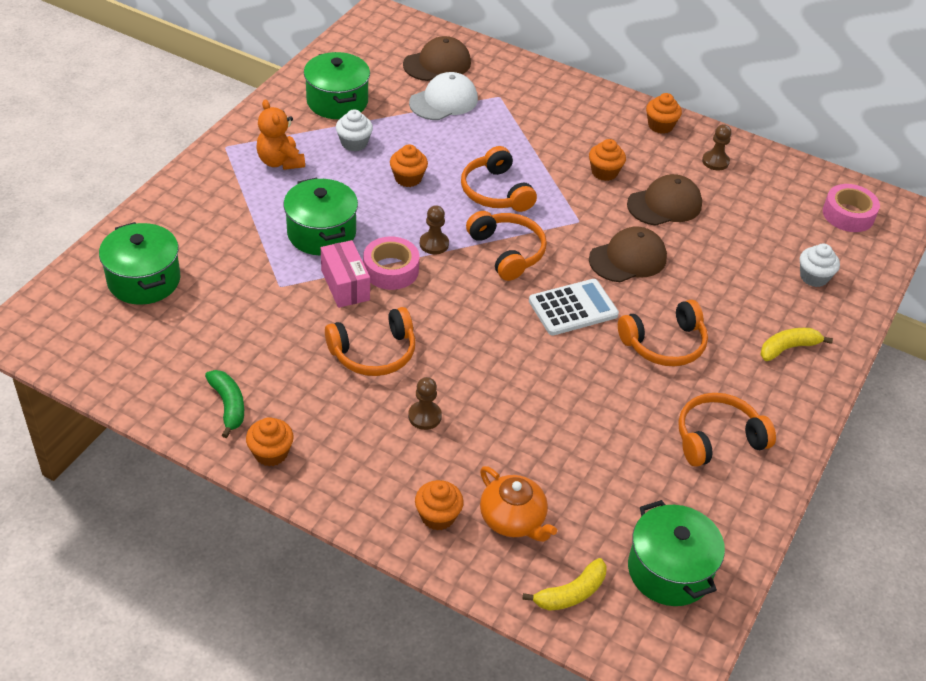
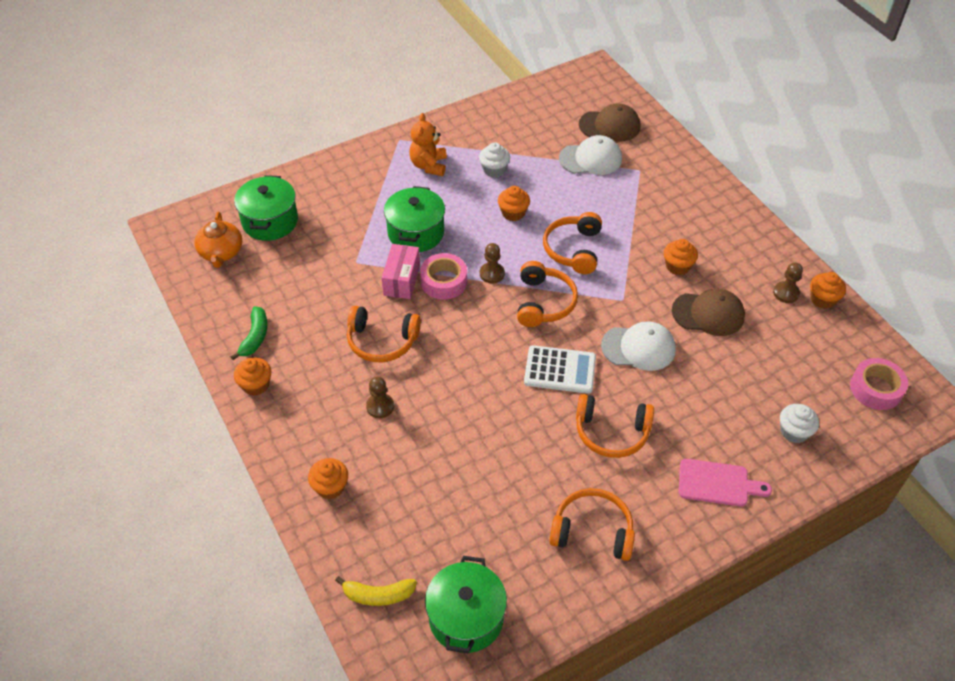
camera: 35 degrees right, 5 degrees up
green pot [304,52,370,119] -> none
orange teapot [480,466,557,542] -> orange teapot moved to [194,212,242,268]
brown cap [589,227,667,282] -> white cap [601,322,676,371]
orange cupcake [646,93,682,134] -> orange cupcake moved to [810,272,846,309]
yellow banana [760,328,833,361] -> pink cutting board [679,459,772,507]

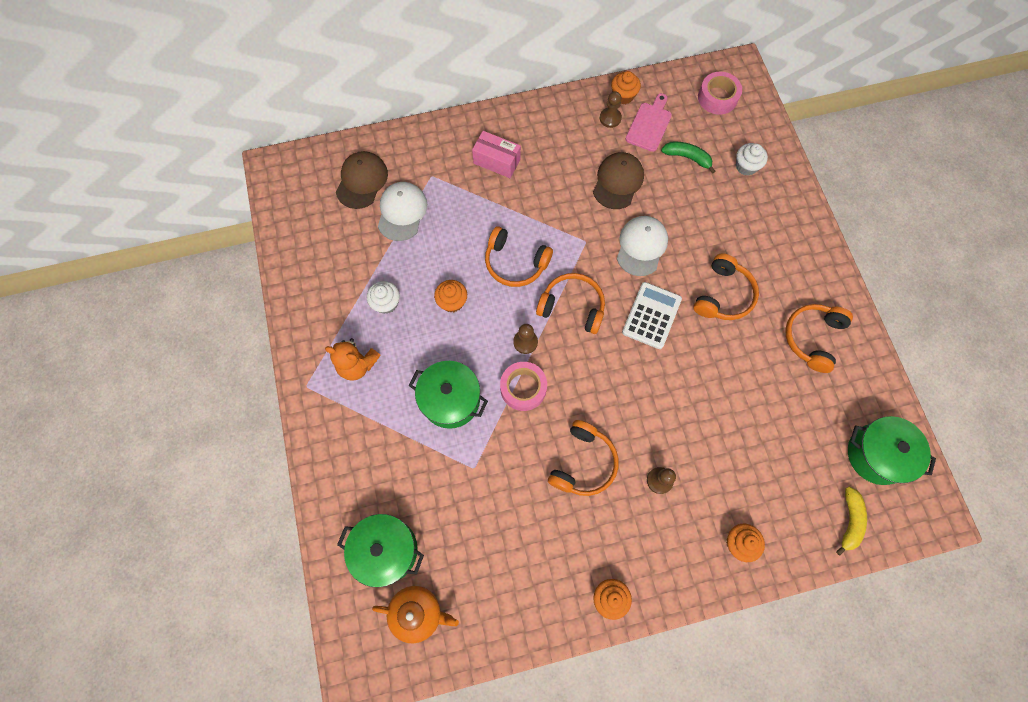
camera: 75 degrees left, 20 degrees up
green banana [231,306,268,360] -> green banana moved to [661,142,716,174]
pink box [382,244,420,299] -> pink box moved to [472,131,521,178]
orange cupcake [664,239,698,275] -> none
pink cutting board [679,459,772,507] -> pink cutting board moved to [625,93,672,152]

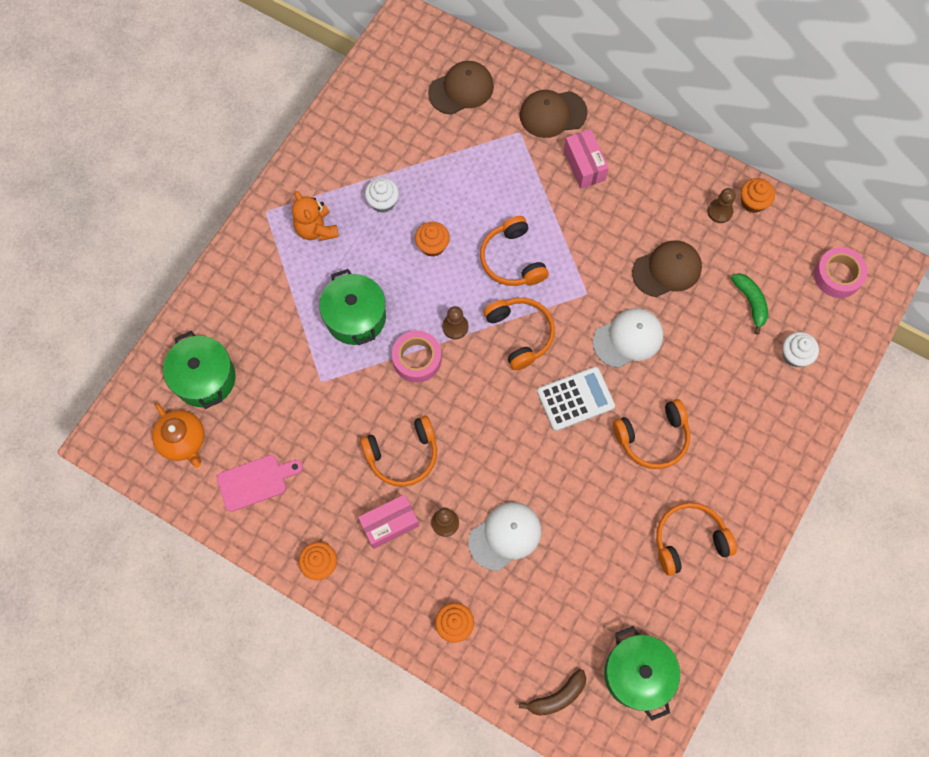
camera: 45 degrees right, 0 degrees up
white cap [378,182,427,241] -> white cap moved to [468,502,541,570]
pink cutting board [625,93,672,152] -> pink cutting board moved to [217,455,303,512]
yellow banana [836,487,867,555] -> brown banana [519,669,586,716]
none -> pink box [358,494,419,549]
none -> brown cap [520,90,588,138]

